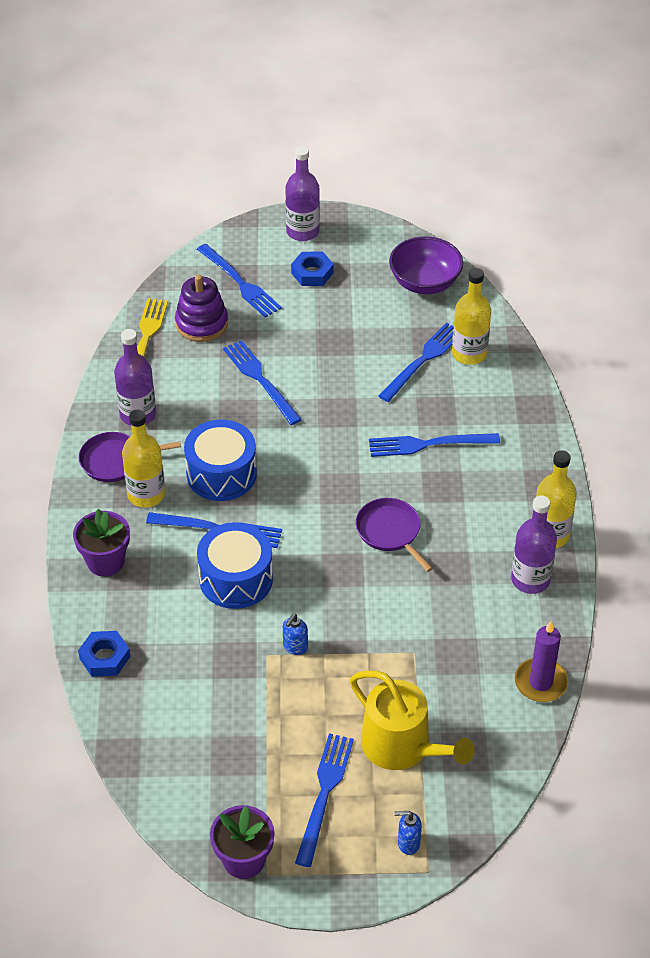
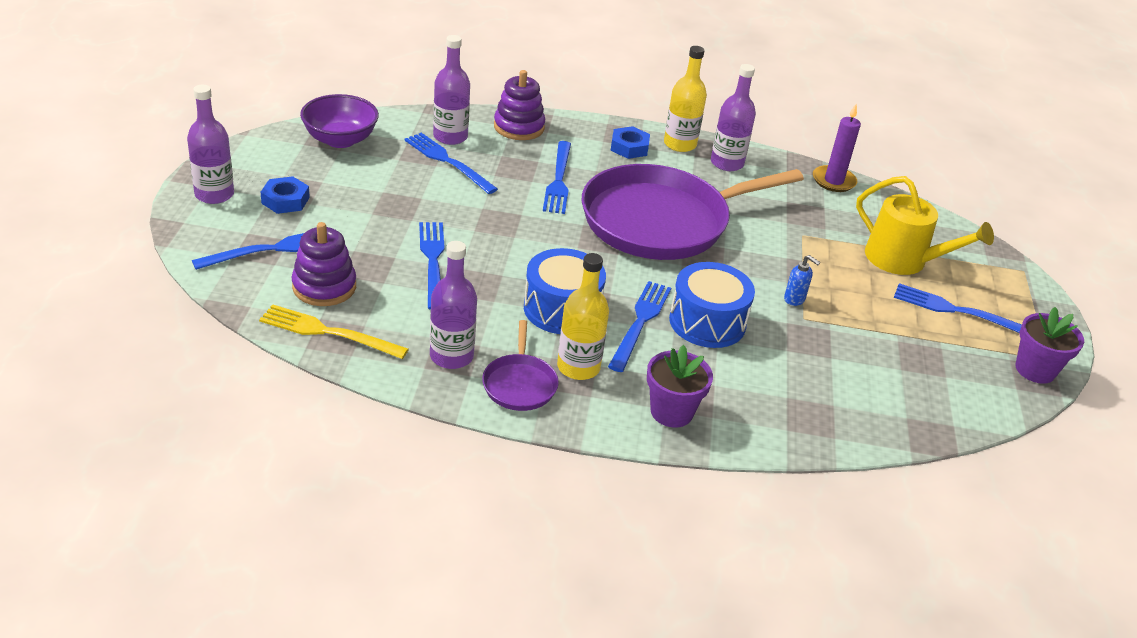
camera: 85 degrees left, 10 degrees down
blue nut [78,631,130,677] -> blue nut moved to [610,126,650,159]
blue fork [223,340,302,425] -> blue fork turned 105 degrees clockwise [419,222,445,310]
yellow watering can [350,671,475,770] -> yellow watering can turned 75 degrees clockwise [856,176,994,275]
purple pan [356,498,433,572] -> purple pan [582,164,804,260], size x2.35
blue soap dispenser [395,811,422,855] -> none
yellow bottle [452,268,491,365] -> purple bottle [433,35,470,145]
none -> purple stacking toy [494,70,545,140]

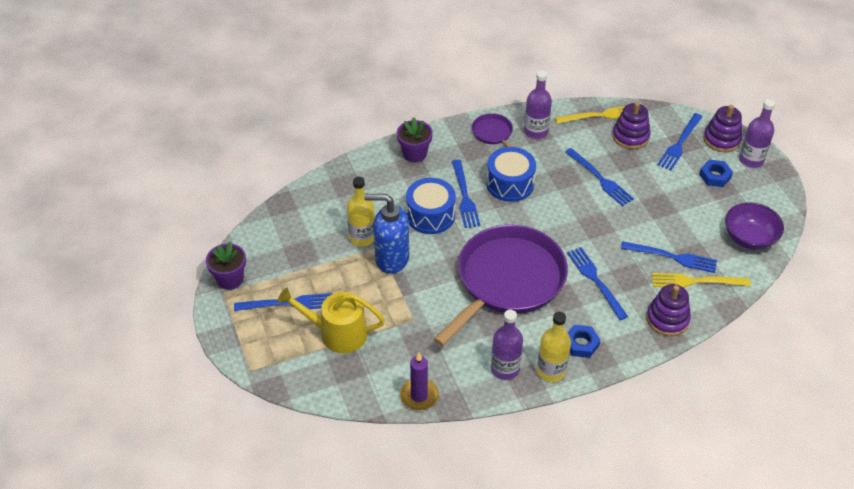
camera: 155 degrees right, 10 degrees up
purple bottle [433,35,470,145] -> yellow fork [652,273,751,288]
yellow bottle [557,253,609,380] -> yellow bottle moved to [347,177,375,247]
blue soap dispenser [784,255,820,306] -> blue soap dispenser [364,194,409,274], size x2.44
none -> purple stacking toy [703,105,742,152]

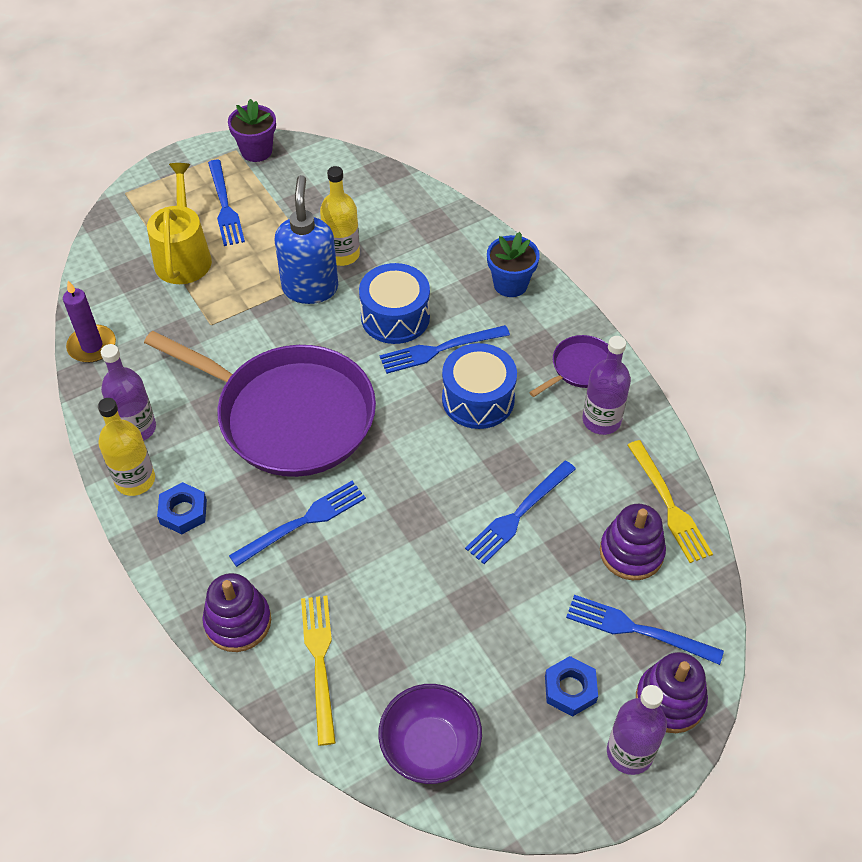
camera: 80 degrees right, 5 degrees up
purple flower pot [397,117,433,162] -> blue flower pot [487,232,540,297]
blue fork [621,241,717,273] -> none

